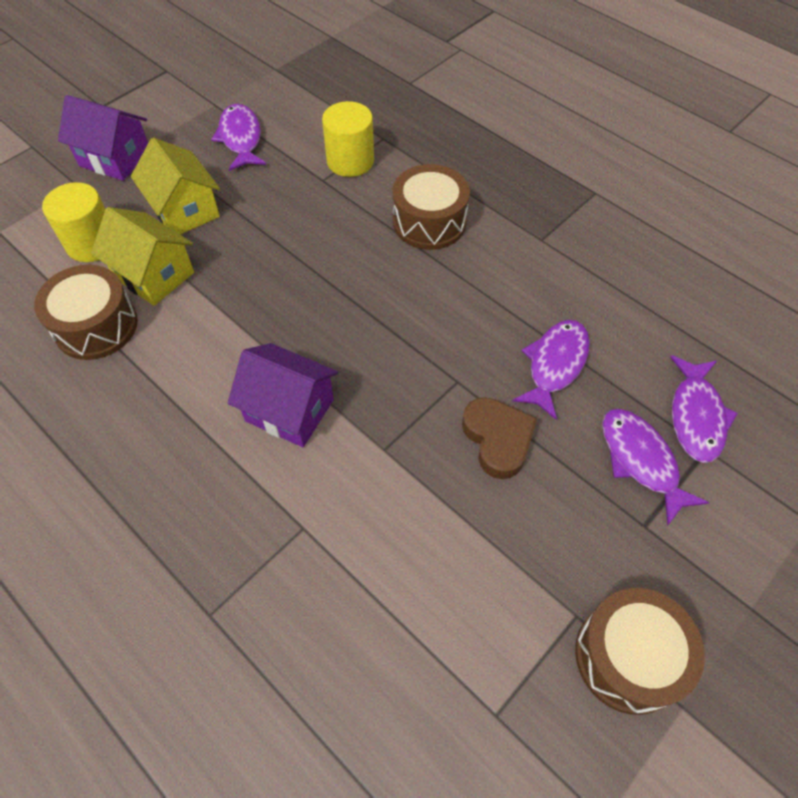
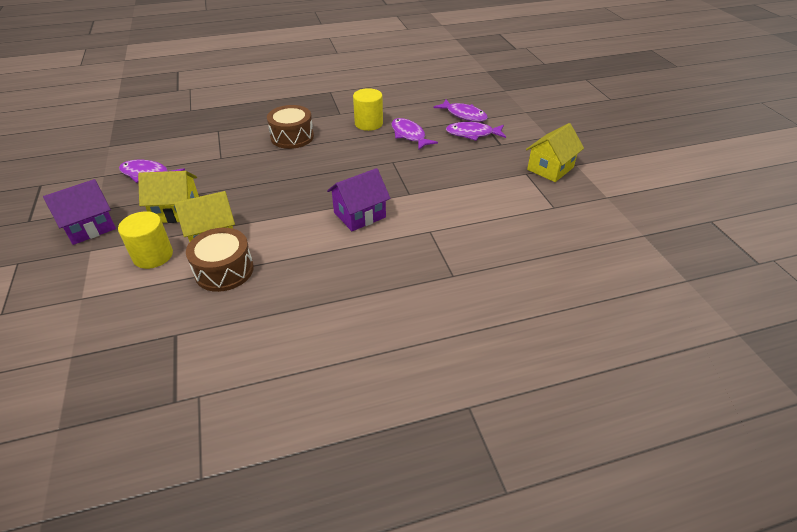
camera: 60 degrees left, 15 degrees down
yellow cylinder [322,101,374,177] -> yellow cylinder moved to [353,88,383,131]
brown heart [462,397,537,479] -> none
brown drum [575,588,705,715] -> yellow house [526,123,584,182]

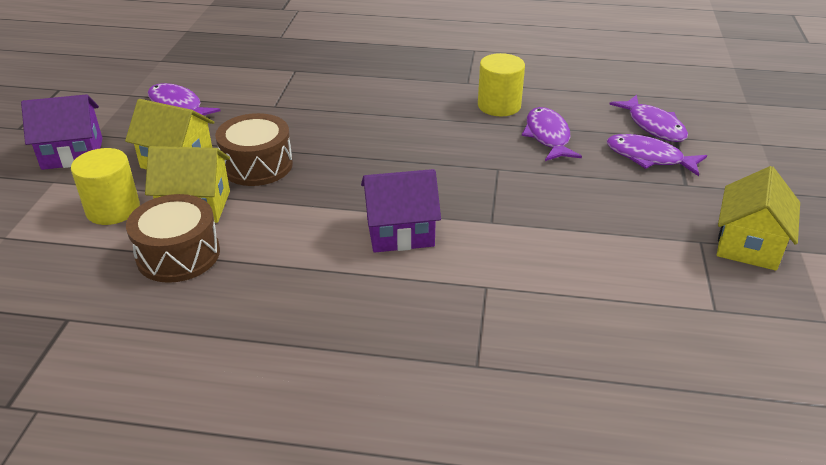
camera: 25 degrees right, 5 degrees down
brown drum [267,105,314,149] -> brown drum moved to [215,113,293,186]
yellow house [526,123,584,182] -> yellow house turned 45 degrees counterclockwise [717,166,800,271]

